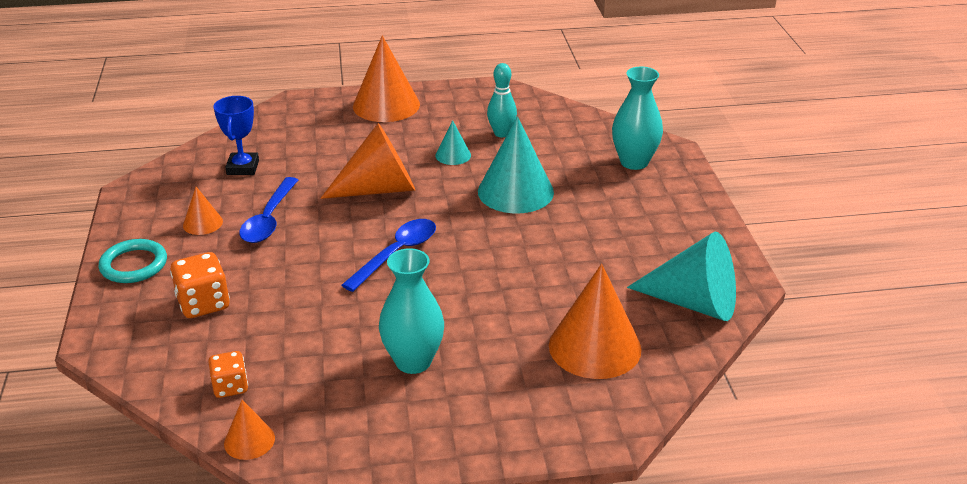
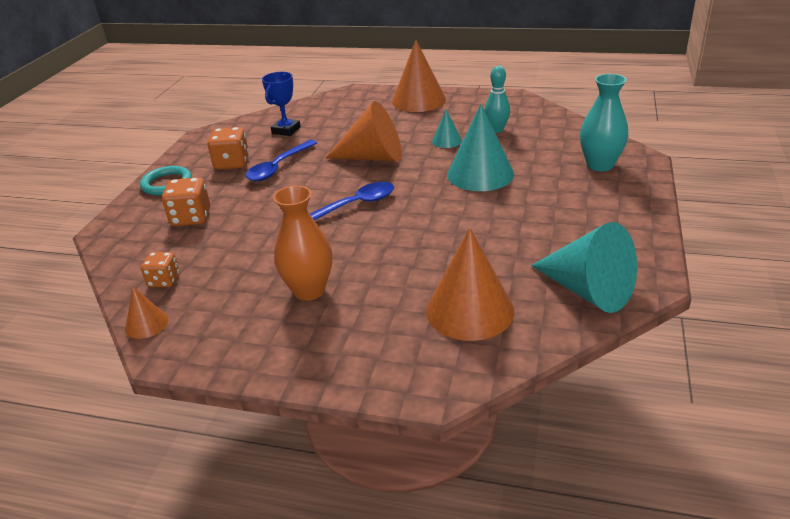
camera: 25 degrees right, 0 degrees up
orange cone [183,187,223,235] -> orange dice [207,127,249,170]
turquoise vase [379,248,444,374] -> orange vase [273,185,332,301]

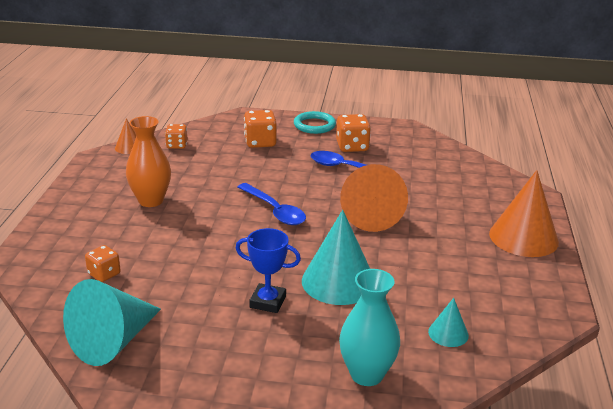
camera: 80 degrees right, 5 degrees down
blue trophy [262,72,301,136] -> blue trophy moved to [236,228,301,313]
orange cone [426,228,514,341] -> orange dice [85,245,120,282]
turquoise cone [432,110,462,148] -> turquoise cone moved to [428,298,469,347]
turquoise bowling pin [485,66,510,133] -> none

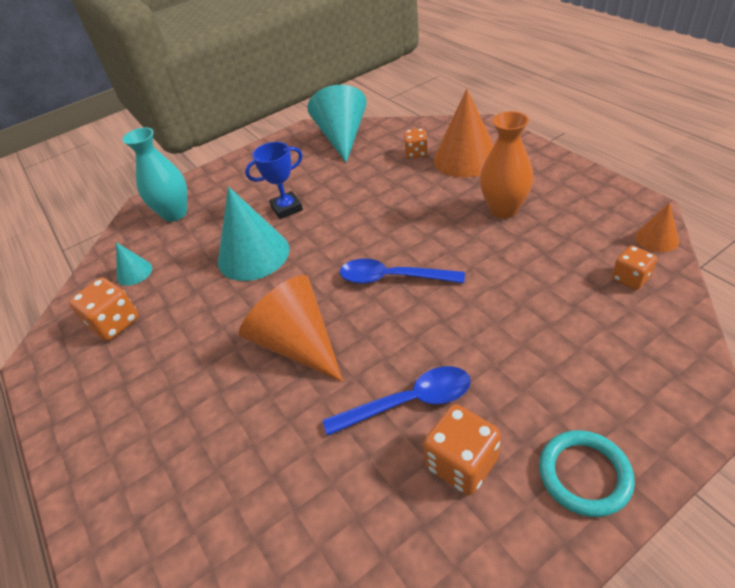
camera: 145 degrees right, 15 degrees up
orange dice [244,110,277,148] -> orange dice moved to [69,278,139,341]
orange cone [489,170,559,257] -> orange cone moved to [434,89,494,178]

